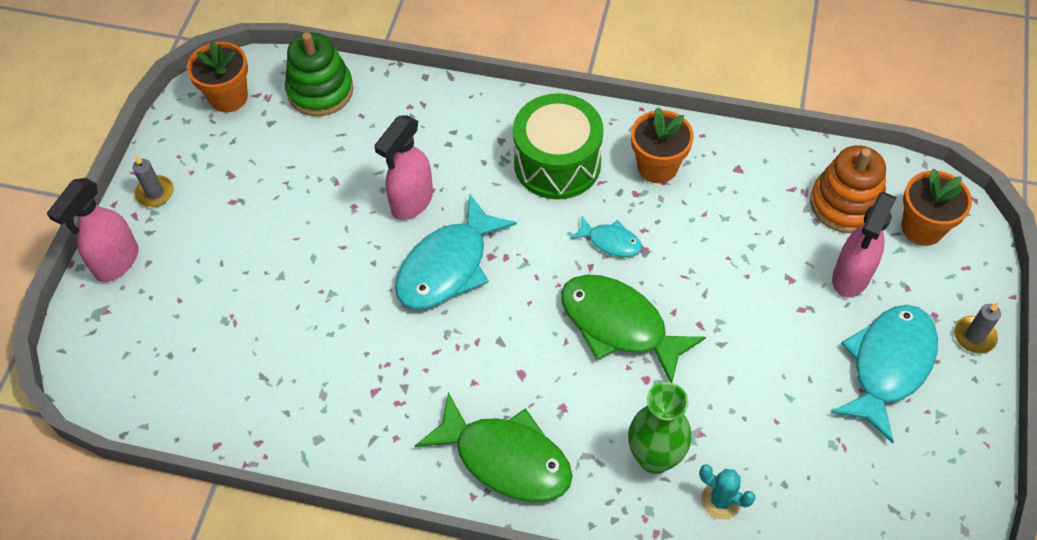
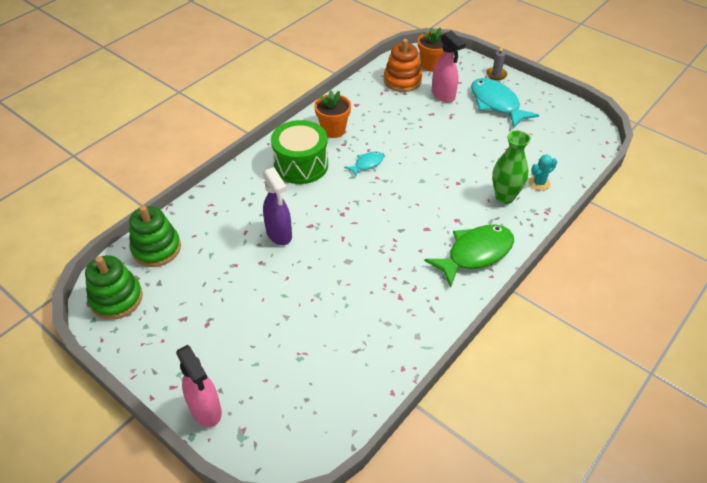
camera: 65 degrees left, 10 degrees down
grey candle [133,155,174,207] -> none
orange flower pot [187,41,248,112] -> green stacking toy [85,255,143,320]
pink spray bottle [374,115,433,220] -> purple spray bottle [263,167,292,245]
turquoise fish [395,194,517,309] -> none
green fish [561,275,706,383] -> none

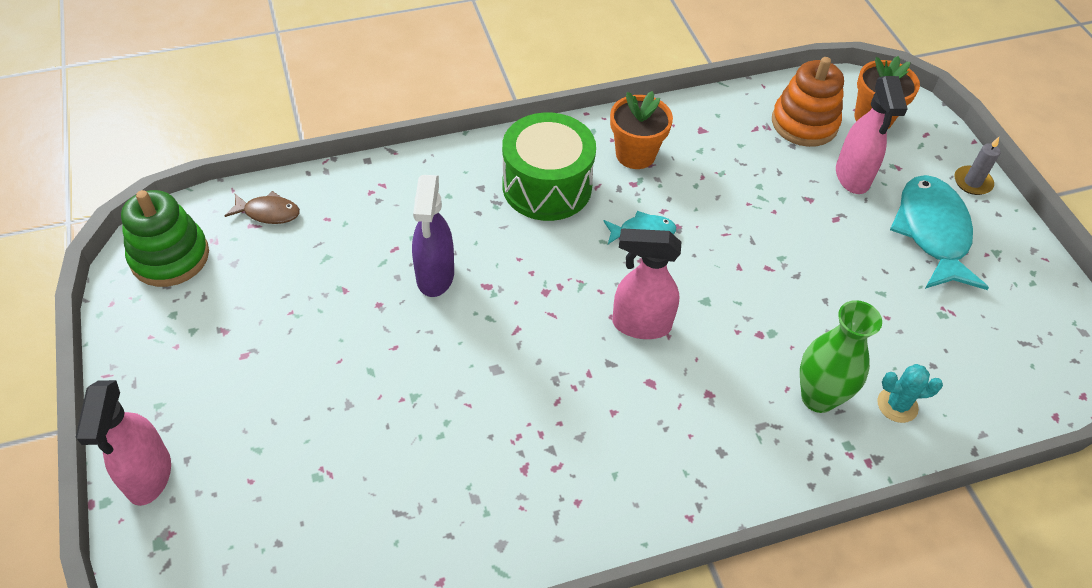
camera: 30 degrees right, 5 degrees up
green stacking toy [129,206,181,267] -> brown fish [225,191,300,224]
green fish [424,225,514,287] -> none
none -> pink spray bottle [612,229,681,339]

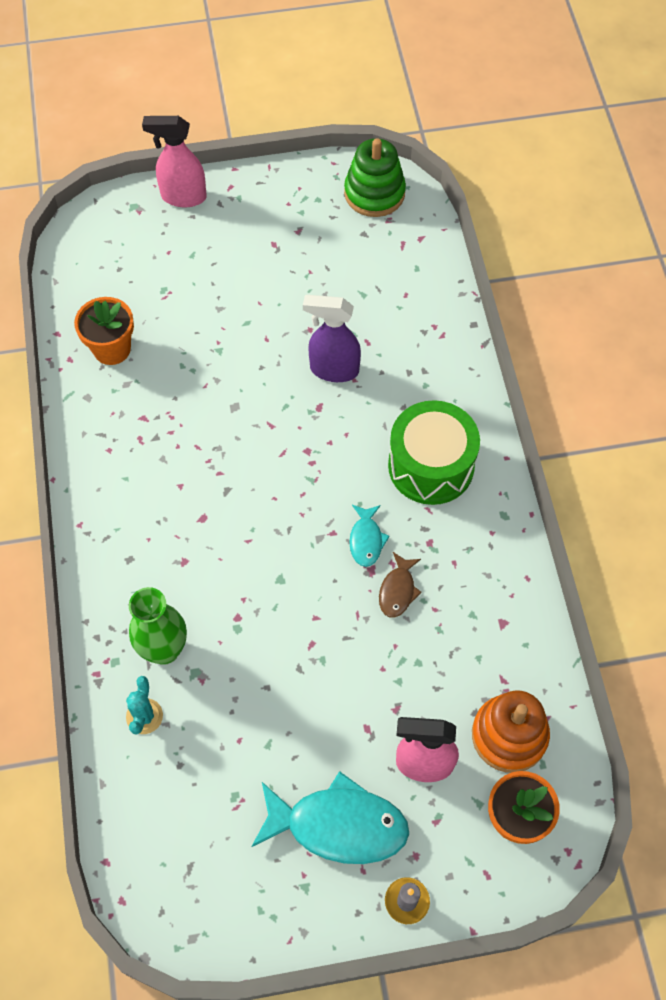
camera: 100 degrees right, 10 degrees up
brown fish [225,191,300,224] -> brown fish moved to [379,552,422,618]
orange flower pot [610,91,673,169] -> orange flower pot moved to [74,297,134,365]
pink spray bottle [612,229,681,339] -> none

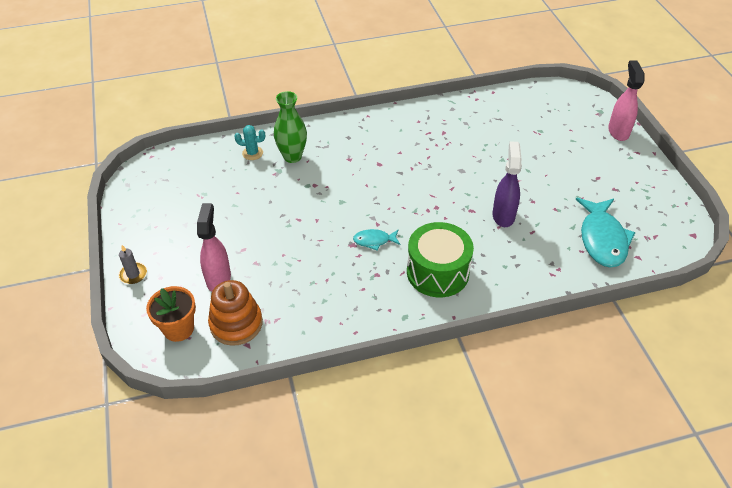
camera: 85 degrees right, 15 degrees down
orange flower pot [74,297,134,365] -> none
turquoise fish [251,771,409,864] -> turquoise fish moved to [575,198,636,268]
green stacking toy [344,138,406,217] -> none
brown fish [379,552,422,618] -> none

